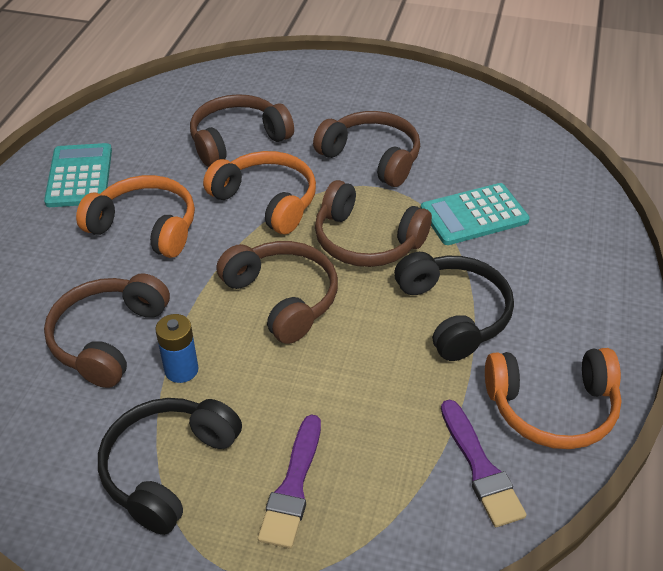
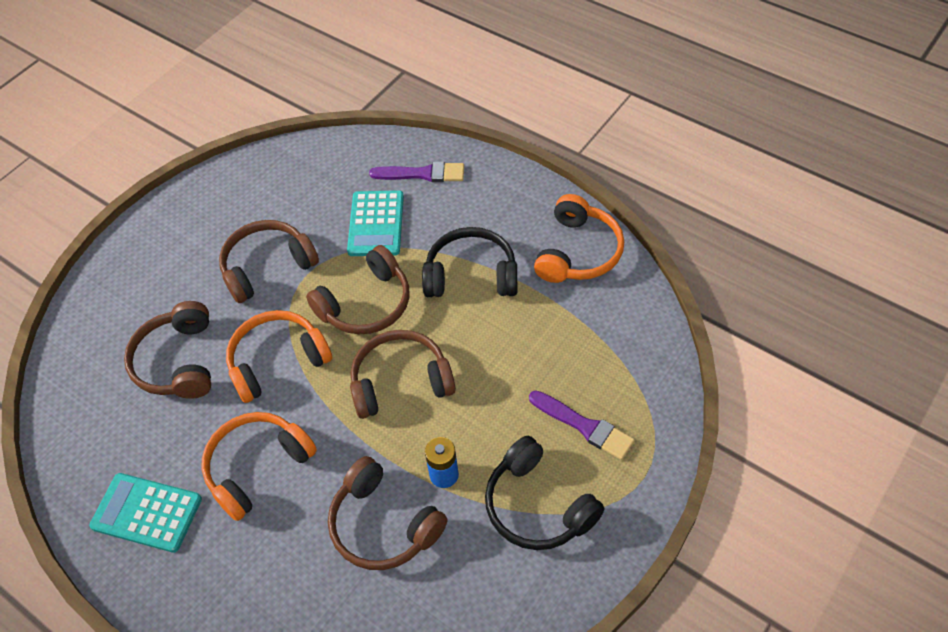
camera: 65 degrees left, 10 degrees up
purple brush [441,399,526,527] -> purple brush moved to [369,162,464,182]

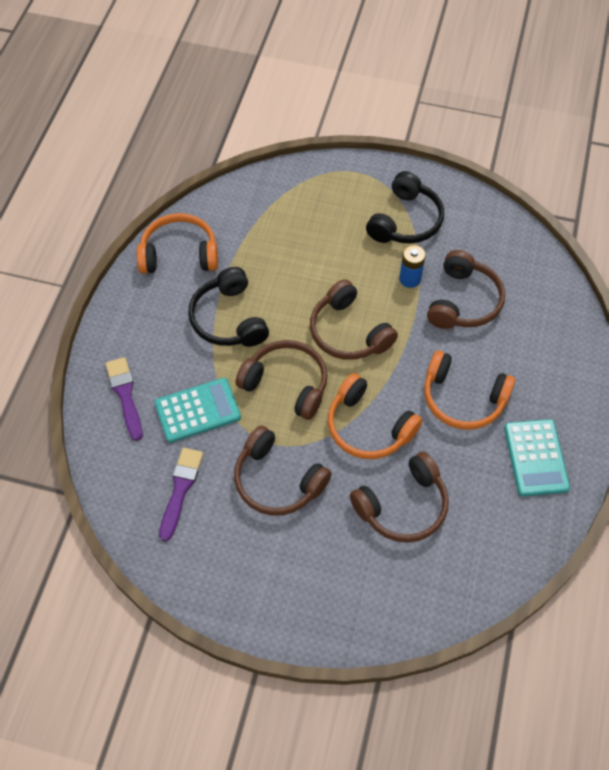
camera: 115 degrees left, 5 degrees up
purple brush [529,390,635,460] -> purple brush moved to [159,448,203,541]

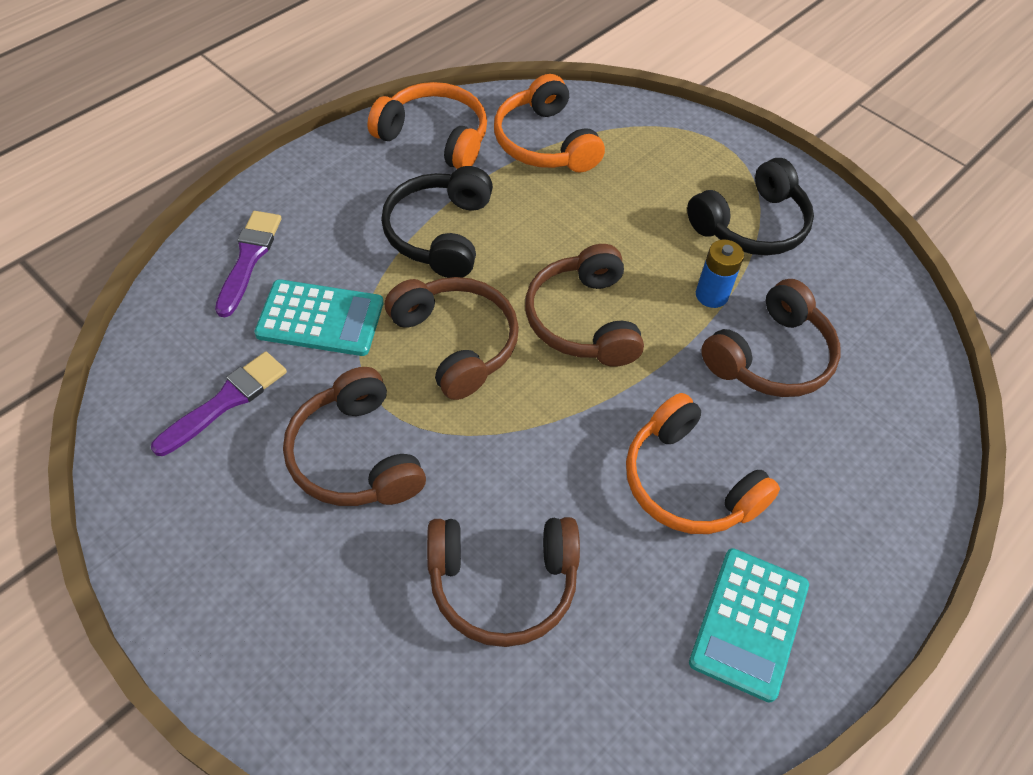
camera: 25 degrees right, 5 degrees down
orange headphones [328,373,422,459] -> orange headphones moved to [494,74,605,172]

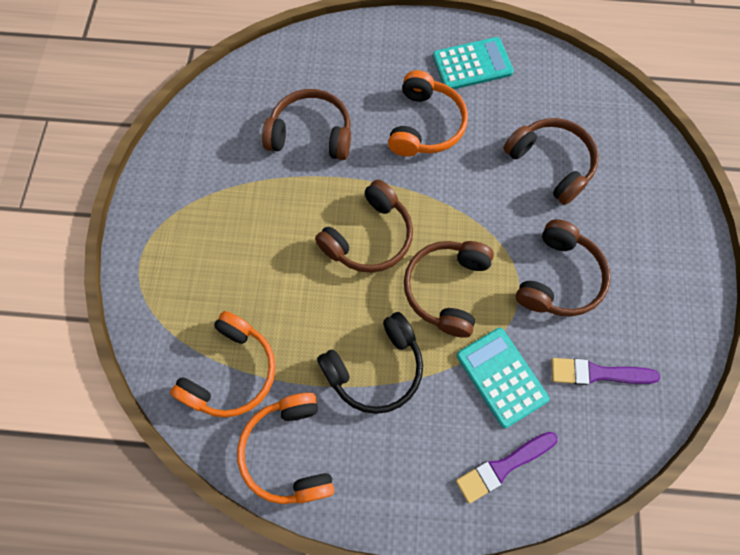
camera: 125 degrees left, 15 degrees up
black headphones [687,158,814,256] -> none
blue battery [696,239,744,308] -> none

